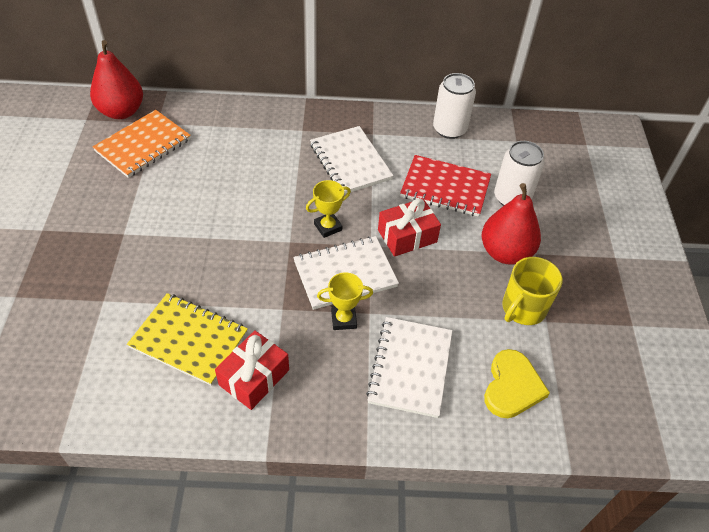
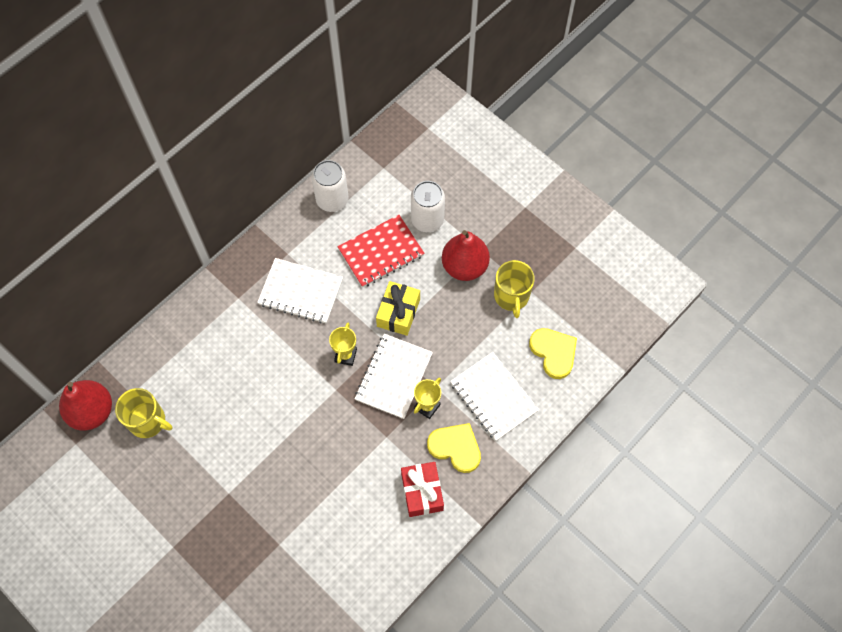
camera: 45 degrees left, 15 degrees up
orange notebook [92,110,191,178] -> yellow mug [115,388,173,438]
yellow notebook [127,293,248,386] -> none
red gift [378,198,441,257] -> yellow gift [376,281,420,336]
none -> yellow heart [427,423,481,473]

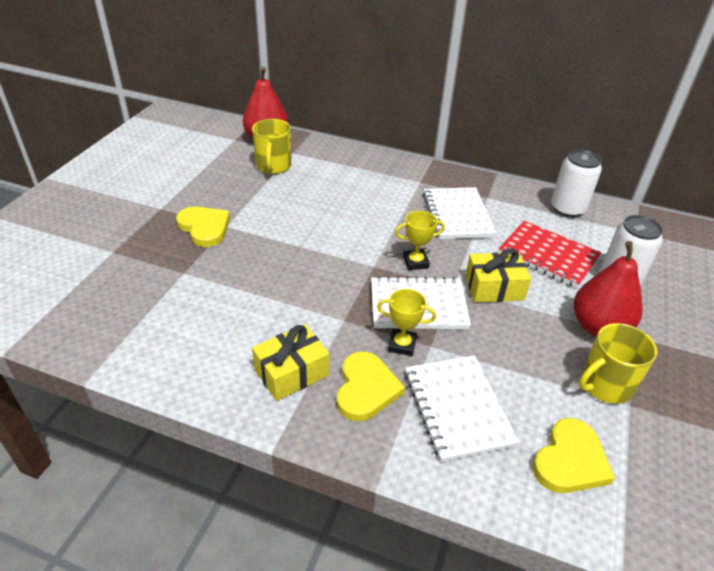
camera: 65 degrees right, 25 degrees down
red gift [401,462,444,517] -> yellow gift [252,324,329,401]
white notebook [450,352,539,441] -> white notebook turned 45 degrees counterclockwise [405,355,519,462]
none -> yellow heart [176,207,230,247]

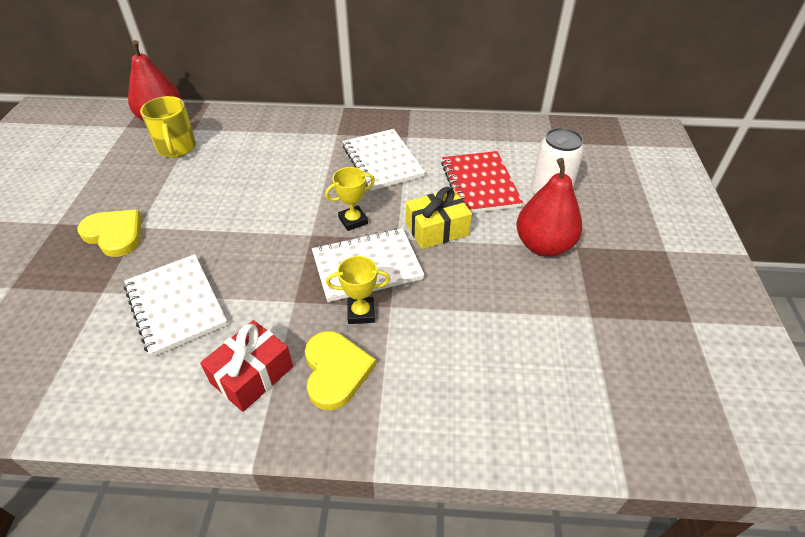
camera: 15 degrees left, 5 degrees up
yellow gift [252,324,329,401] -> red gift [200,320,293,412]
white notebook [405,355,519,462] -> white notebook moved to [124,254,228,357]
red notebook [498,221,602,288] -> red notebook turned 60 degrees clockwise [441,151,523,213]
yellow heart [532,418,615,493] -> none
white can [551,149,602,217] -> none
yellow mug [579,323,657,404] -> none

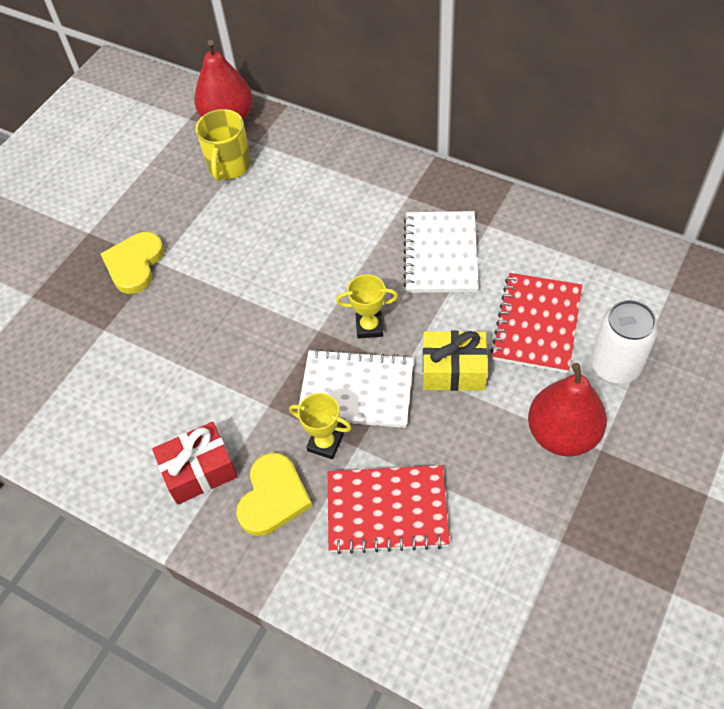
camera: 30 degrees right, 10 degrees up
yellow heart [77,210,141,257] -> yellow heart turned 135 degrees counterclockwise [101,232,164,294]
white notebook [124,254,228,357] -> none
none -> red notebook [328,465,450,554]

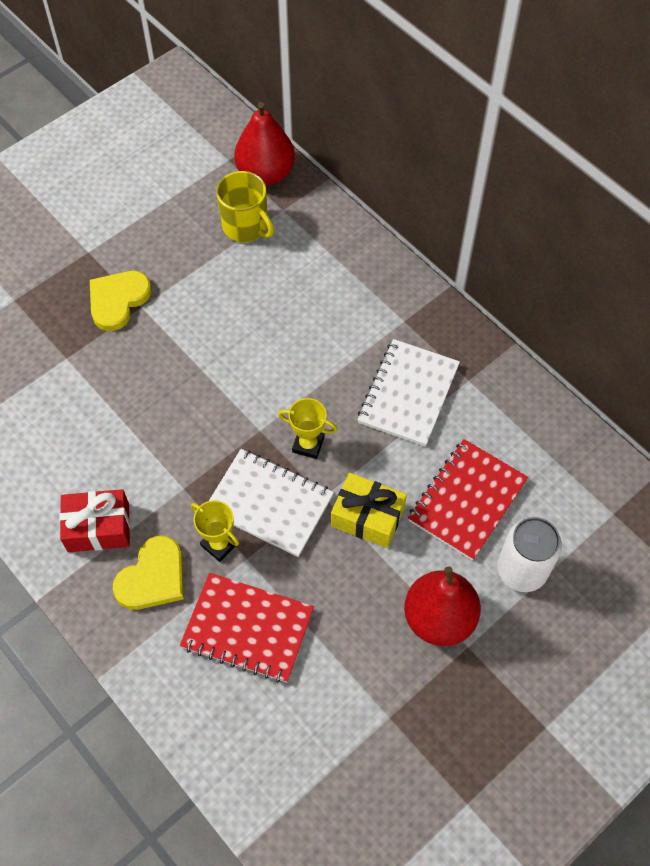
camera: 15 degrees right, 5 degrees up
yellow mug [195,109,251,181] -> yellow mug turned 75 degrees counterclockwise [216,171,274,242]

